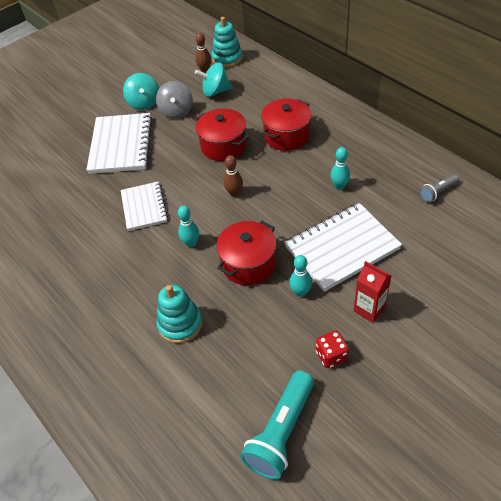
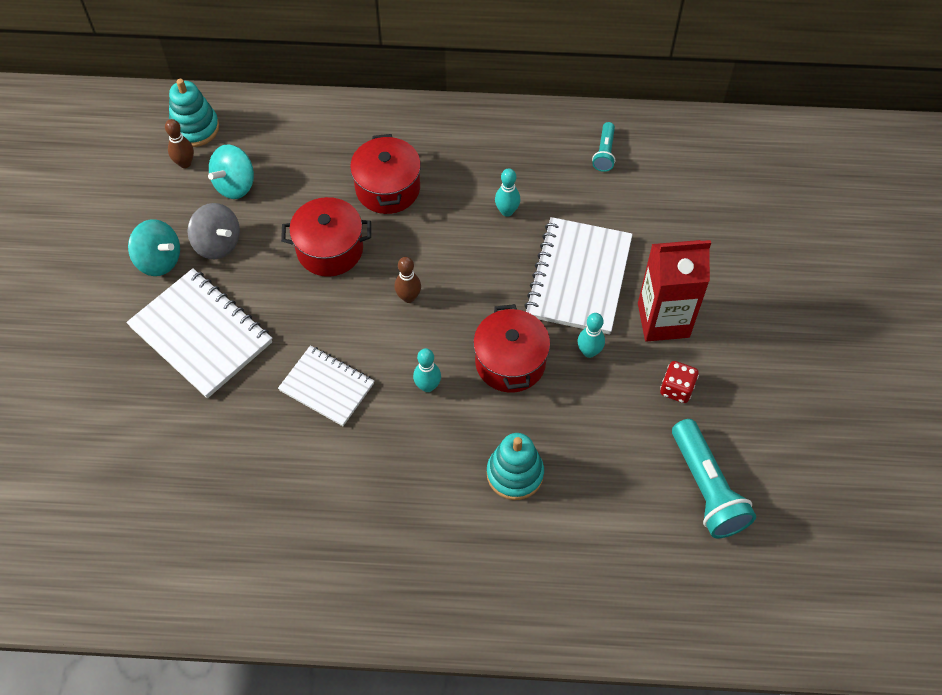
camera: 50 degrees left, 10 degrees up
red carton [354,261,392,323] -> red carton [638,240,711,342], size x1.66
grey flashlight [419,174,459,203] -> turquoise flashlight [592,122,615,172]

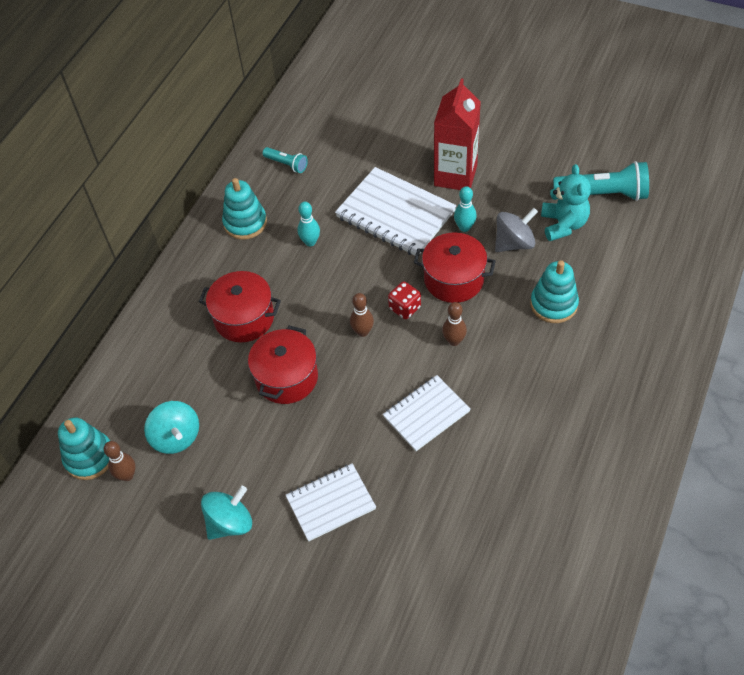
camera: 65 degrees left, 5 degrees down
white notebook [126,268,272,398] -> white notebook [286,463,376,541], size x0.63
grey spinning top [187,203,240,259] -> grey spinning top moved to [495,208,538,252]
turquoise bowling pin [413,348,441,392] -> brown bowling pin [442,302,467,346]
red dice [660,361,699,403] -> red dice moved to [388,281,421,319]
none -> turquoise stacking toy [222,178,267,240]
none -> turquoise teddy bear [541,164,591,241]

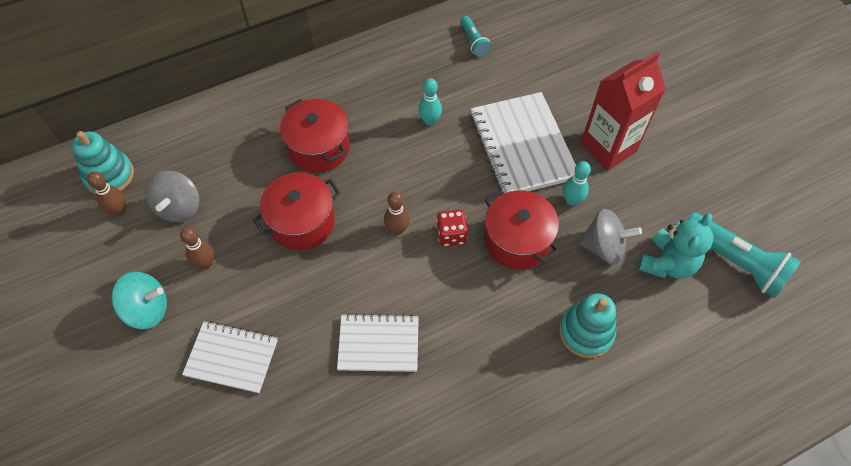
camera: 35 degrees right, 5 degrees up
turquoise spinning top [144,401,199,454] -> grey spinning top [145,171,199,222]
turquoise stacking toy [222,178,267,240] -> none
brown bowling pin [442,302,467,346] -> brown bowling pin moved to [180,227,214,269]

